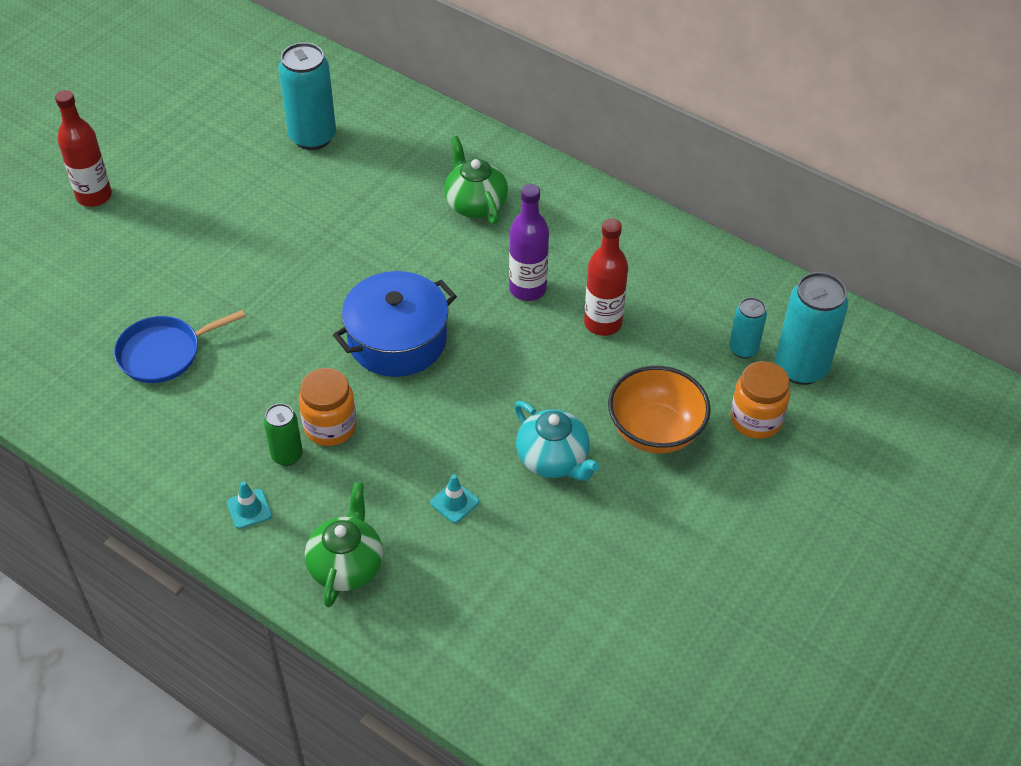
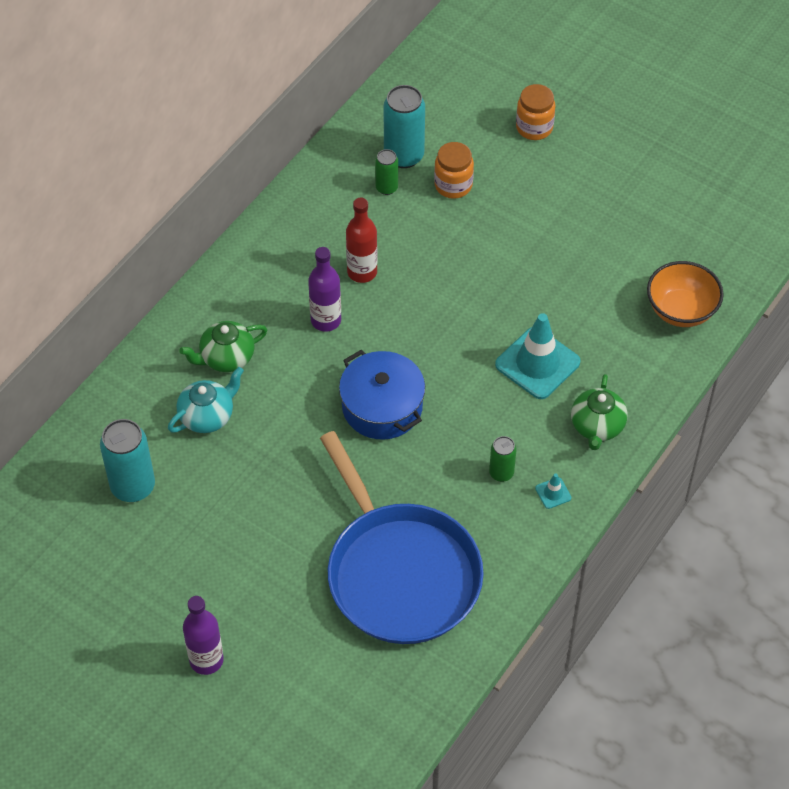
camera: 90 degrees left, 5 degrees up
red bottle [55,90,112,207] -> purple bottle [183,596,224,675]
blue pan [114,310,245,383] -> blue pan [320,431,484,644], size x2.19
orange jar [299,368,357,446] -> orange jar moved to [516,84,556,140]
green teapot [305,482,383,607] -> green teapot turned 90 degrees counterclockwise [571,374,627,450]
turquoise traffic cone [430,474,479,523] -> turquoise traffic cone [495,313,581,399], size x2.36
turquoise teapot [514,401,600,481] -> turquoise teapot moved to [168,367,244,433]
orange bowl [608,366,711,454] -> orange bowl moved to [647,261,724,327]
turquoise can [729,297,767,358] -> green can [375,149,398,195]

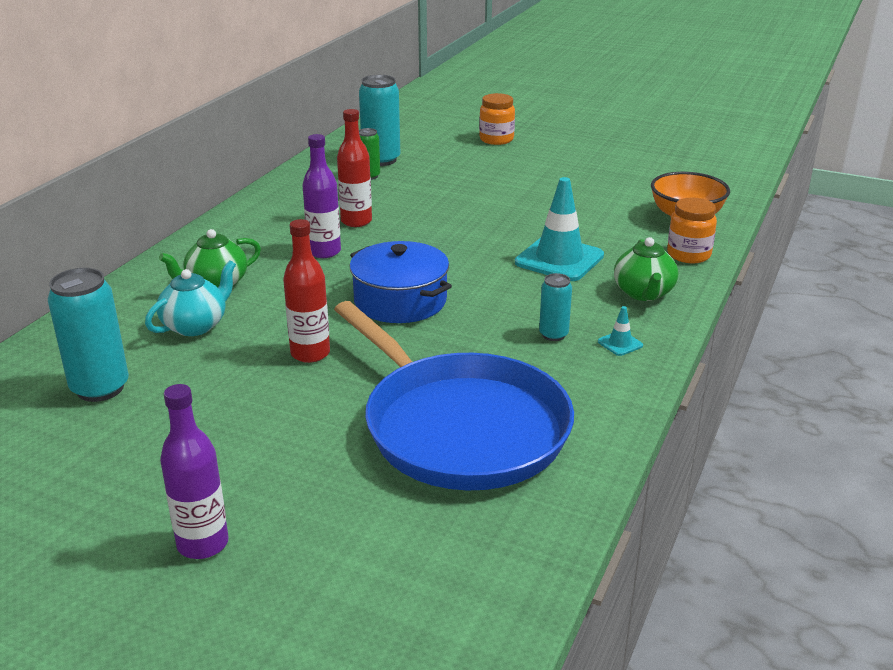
camera: 10 degrees left, 25 degrees down
orange jar [434,142,474,199] -> orange jar moved to [667,197,717,263]
green can [489,436,516,482] -> turquoise can [539,273,572,341]
none -> red bottle [283,219,330,363]

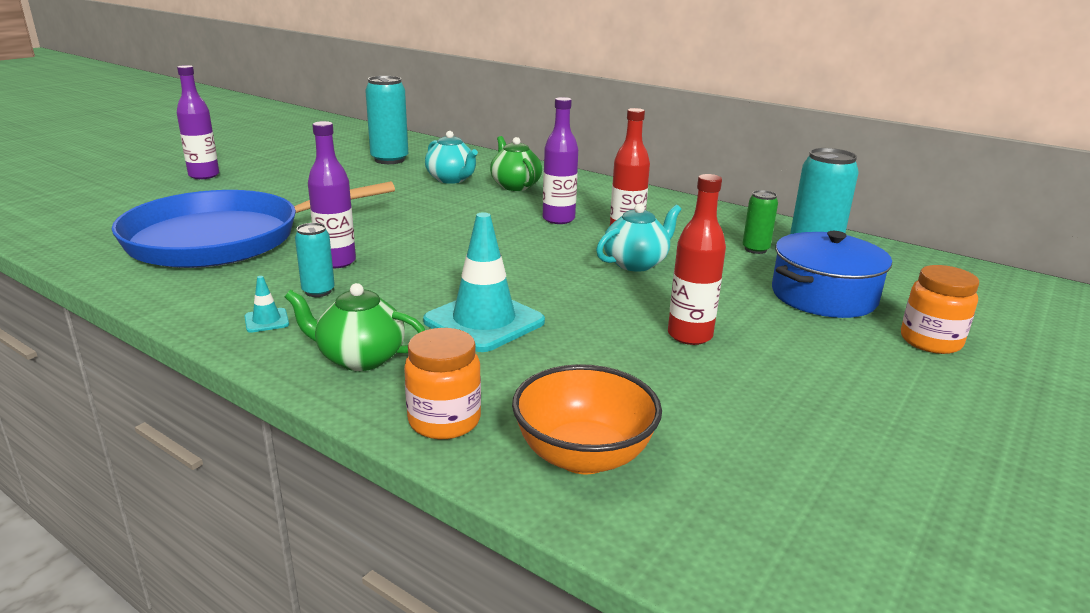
camera: 100 degrees right, 5 degrees down
red bottle [283,219,330,363] -> red bottle moved to [668,174,726,345]
blue pot [350,241,452,323] -> blue pot moved to [772,231,892,318]
none -> purple bottle [308,121,356,268]
none -> turquoise teapot [596,203,681,272]

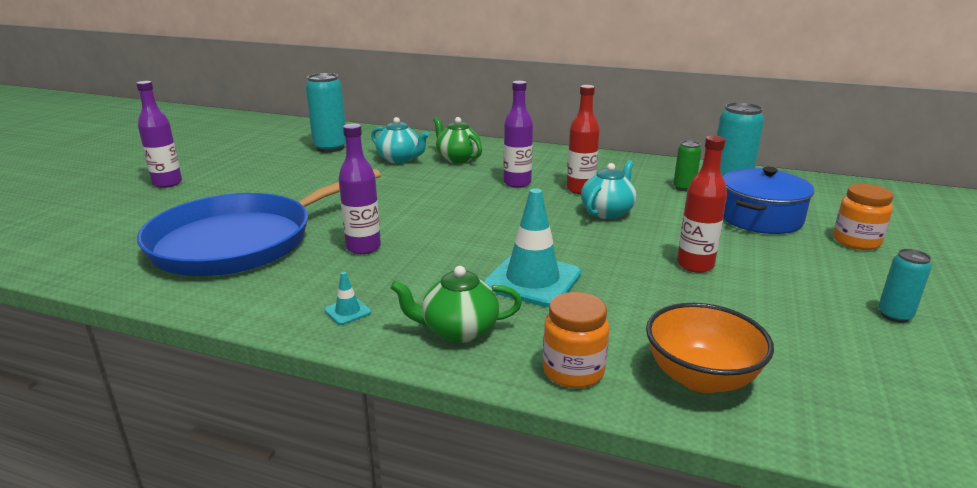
camera: 15 degrees left, 0 degrees up
turquoise can [295,223,335,297] -> turquoise can moved to [878,249,932,323]

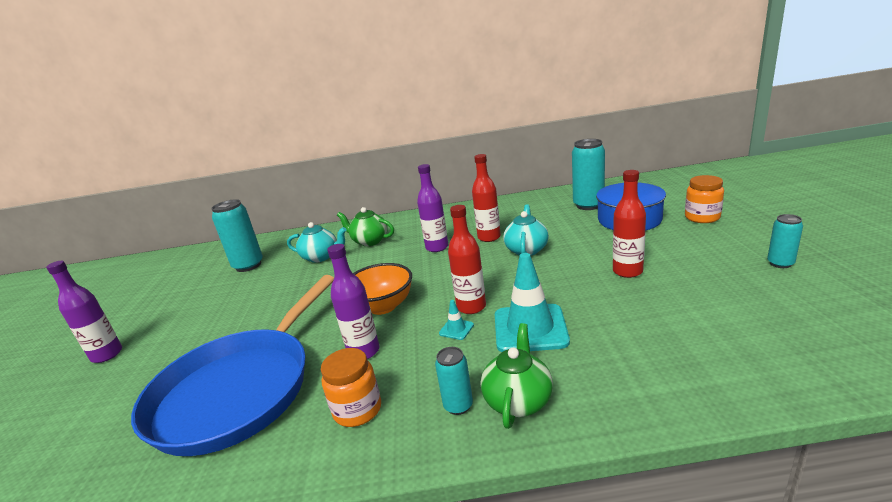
camera: 20 degrees left, 0 degrees up
turquoise traffic cone [324,272,371,325] -> turquoise traffic cone moved to [439,300,474,340]
green teapot [390,266,522,343] -> green teapot turned 135 degrees clockwise [481,323,553,429]
orange jar [543,292,609,388] -> orange jar moved to [321,348,381,427]
orange bowl [646,303,774,393] -> orange bowl moved to [353,263,412,315]
green can [673,141,701,191] -> none
none -> turquoise can [435,347,473,415]
none -> red bottle [448,205,486,314]

